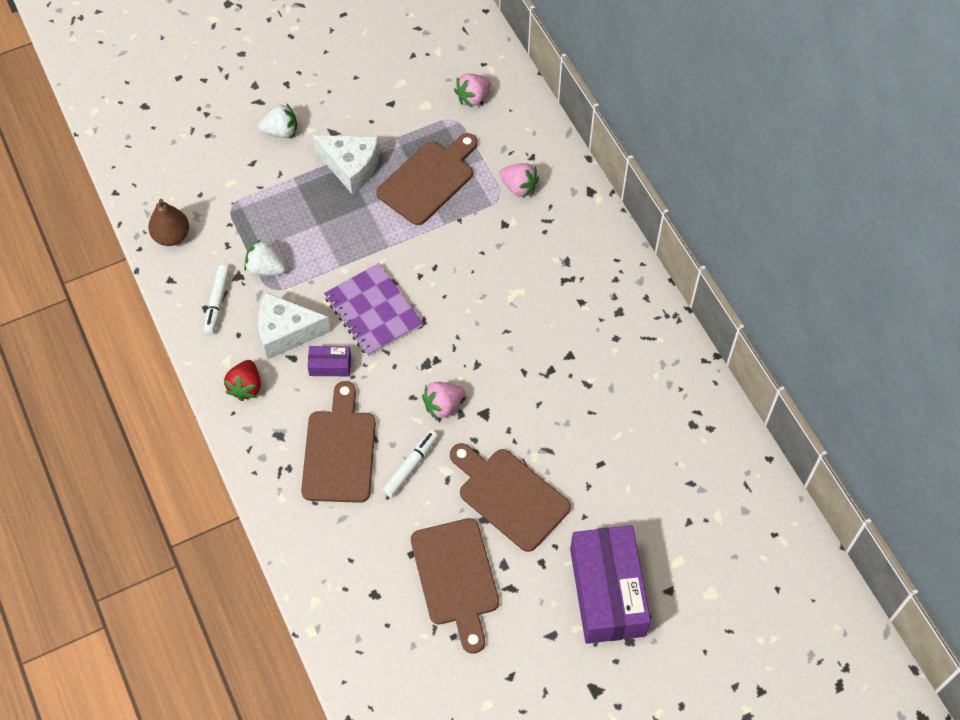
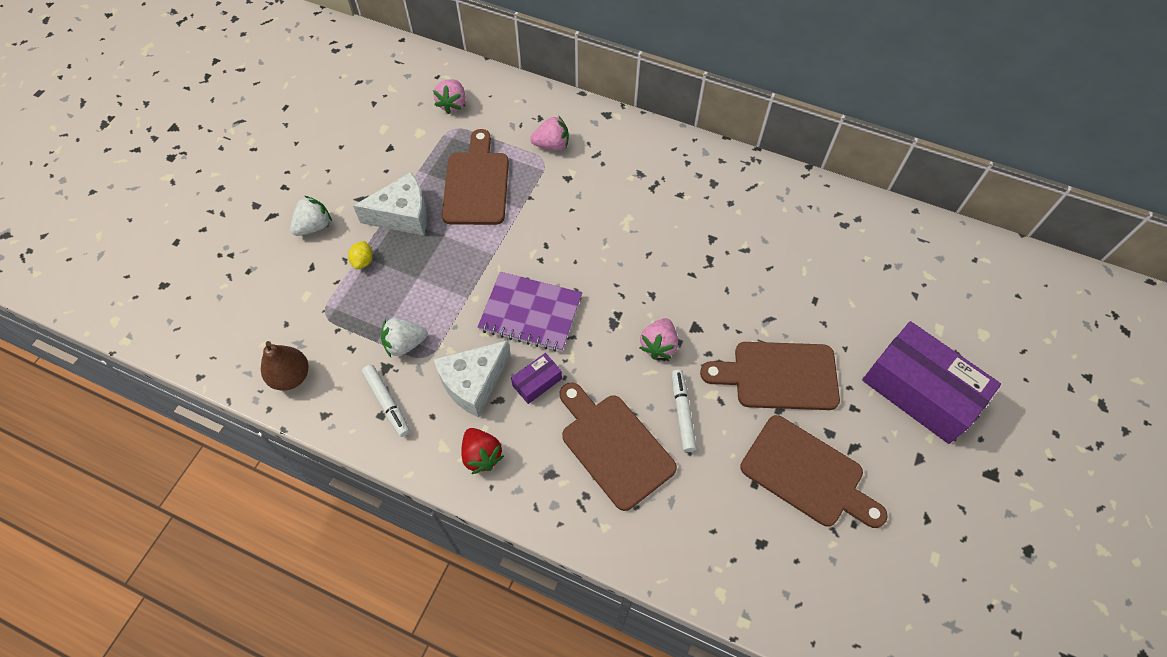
camera: 40 degrees left, 0 degrees up
none -> yellow lemon [348,241,373,269]

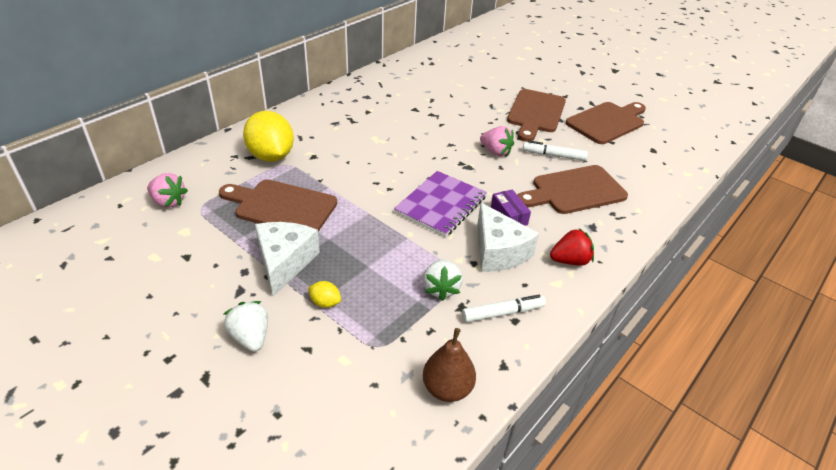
camera: 75 degrees left, 20 degrees down
pink strawberry [530,115,569,151] -> yellow lemon [243,111,294,162]
purple box [862,321,1001,444] -> none

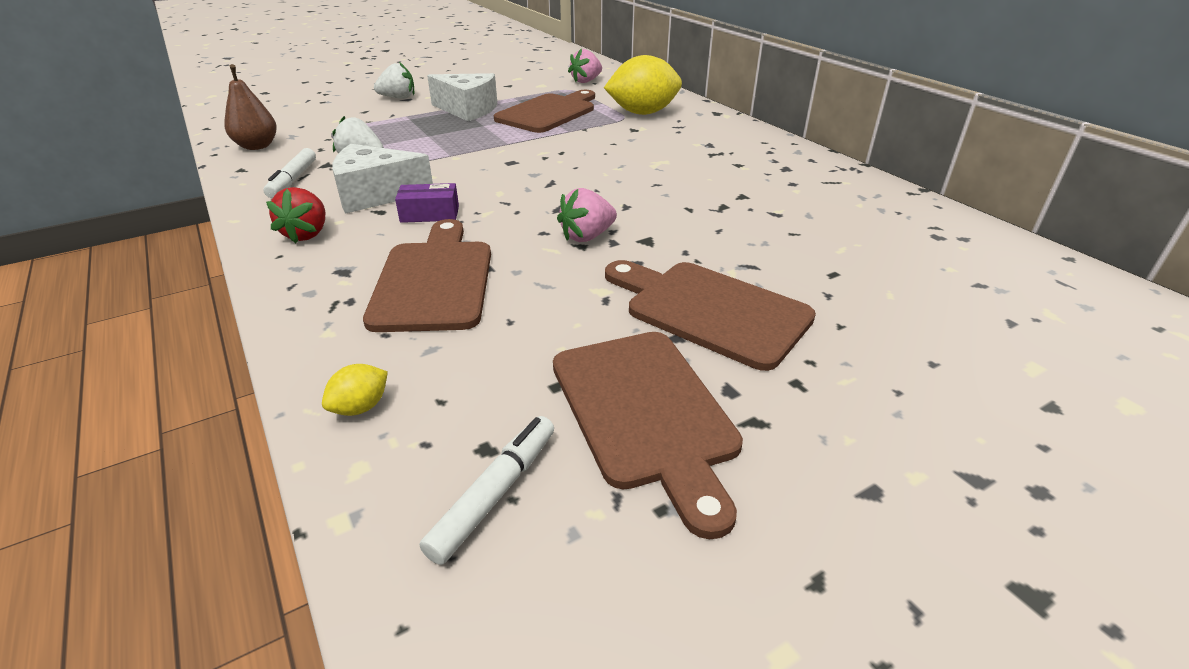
camera: 110 degrees right, 5 degrees down
yellow lemon [308,281,341,308] -> yellow lemon moved to [322,364,388,416]
purple notebook [394,171,487,237] -> none
white marker [523,140,588,161] -> white marker moved to [420,416,554,565]

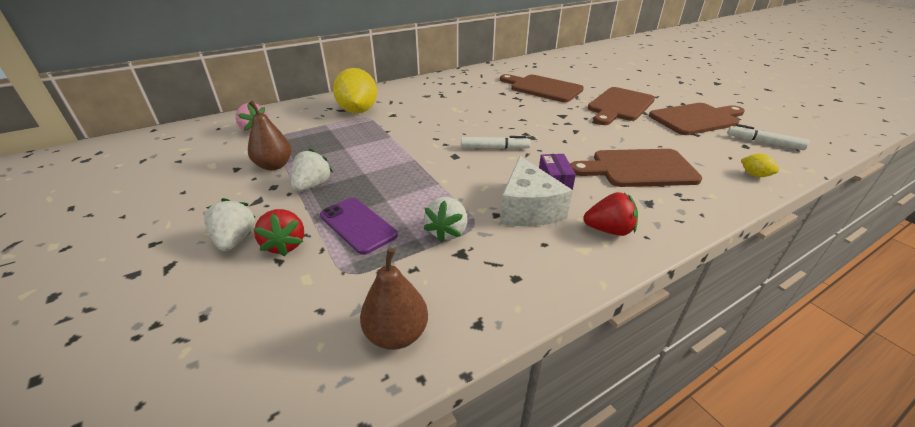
camera: 90 degrees left, 0 degrees up
white marker [263,148,316,198] -> white marker moved to [461,136,530,149]
white cheese [427,73,497,121] -> white strawberry [291,148,333,191]
brown cutting board [494,90,595,133] -> brown cutting board moved to [500,74,584,102]
pink strawberry [557,188,617,242] -> none
none -> brown pear [248,101,292,170]
none -> red strawberry [253,209,304,257]
none -> purple phone [320,198,398,255]

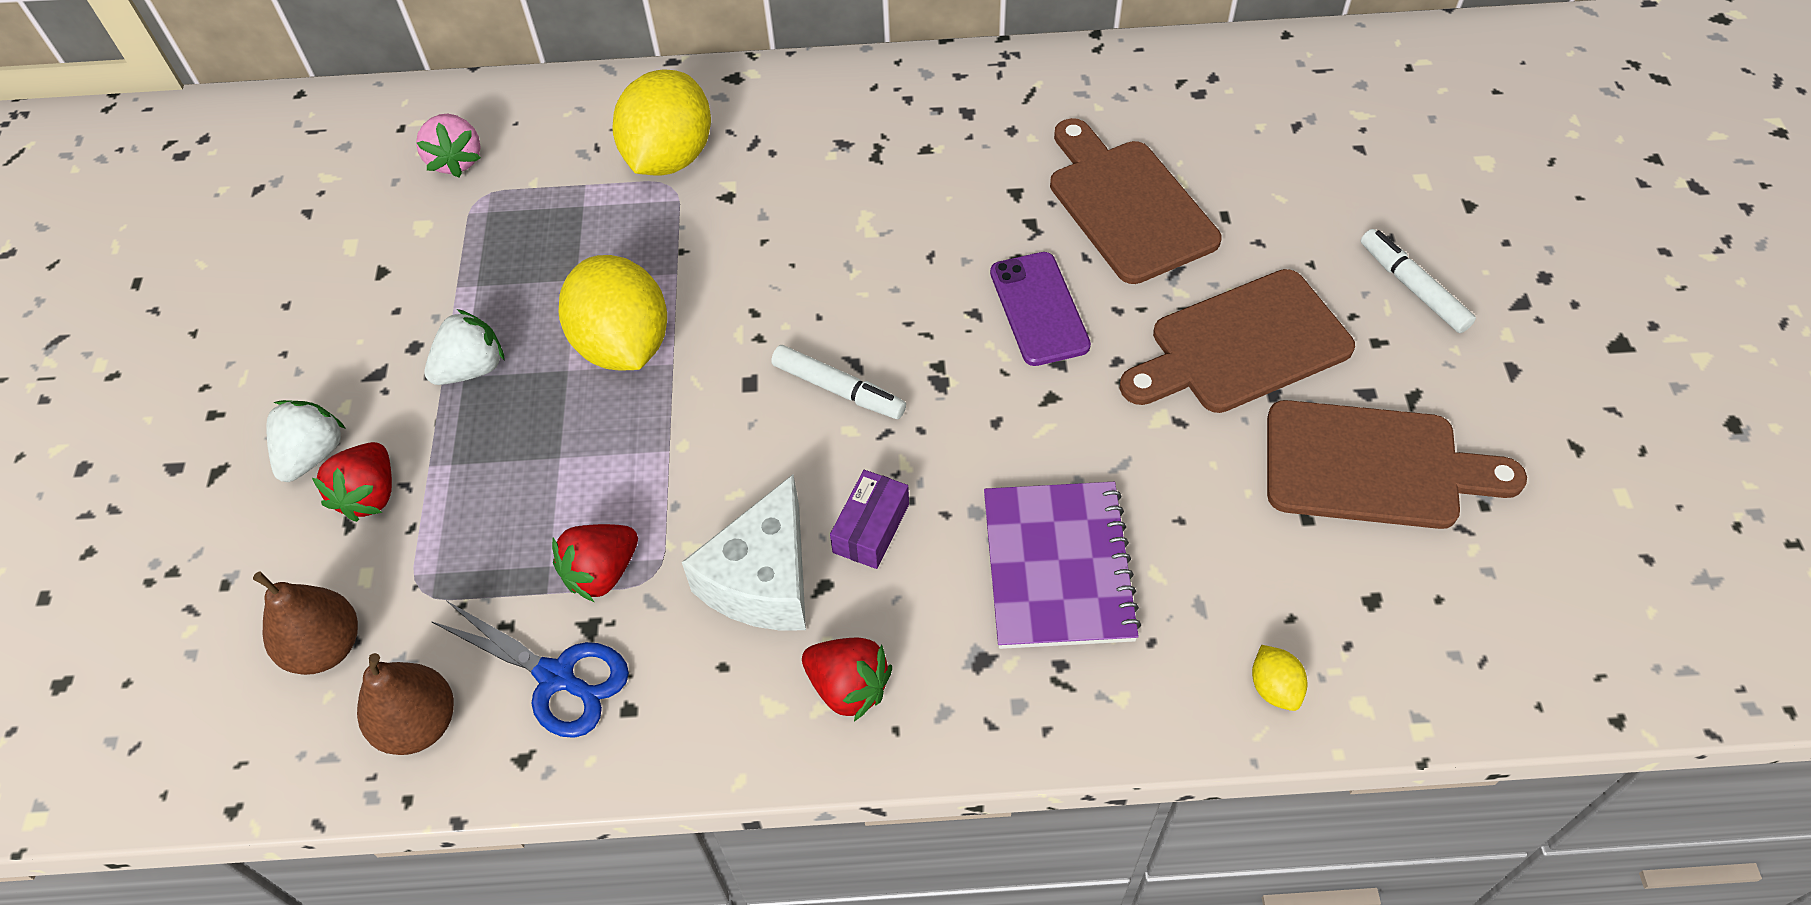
camera: 30 degrees right, 20 degrees up
brown pear [248,101,292,170] -> brown pear moved to [253,571,358,675]
purple phone [320,198,398,255] -> purple phone moved to [990,252,1091,366]
white strawberry [424,197,468,243] -> red strawberry [552,524,638,602]
brown cutting board [570,149,702,187] -> purple notebook [984,482,1141,649]
white marker [728,124,809,150] -> white marker moved to [1361,229,1476,333]
none -> blue scissors [431,601,629,738]
none -> yellow lemon [559,255,667,371]

